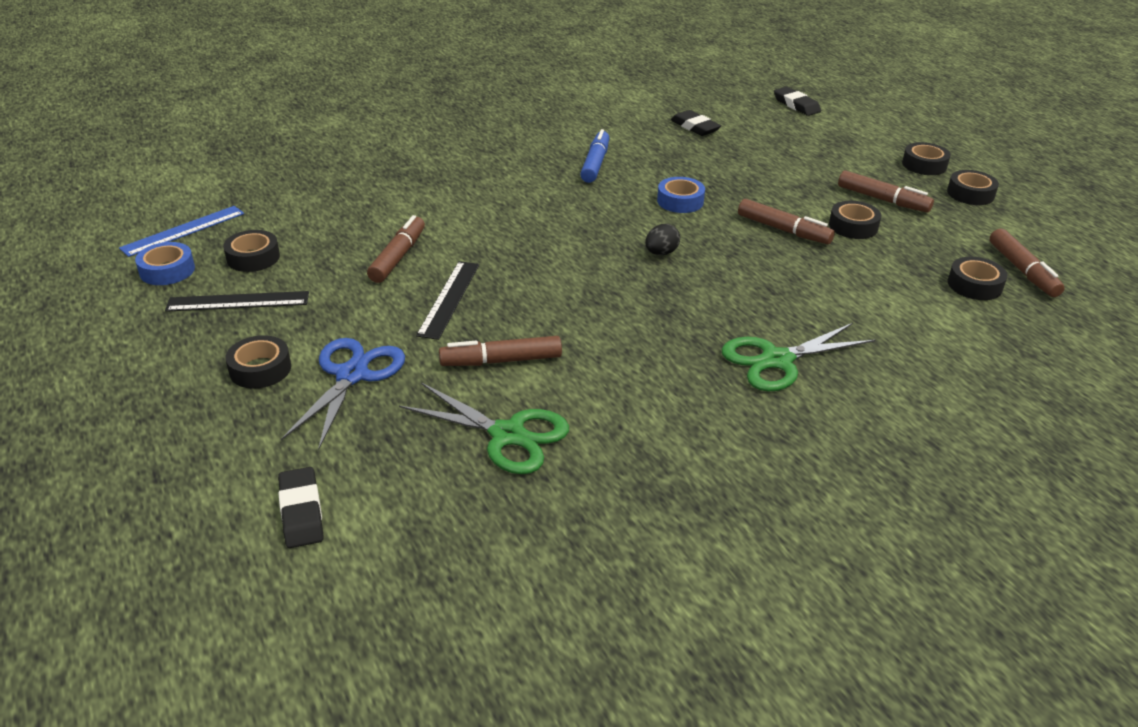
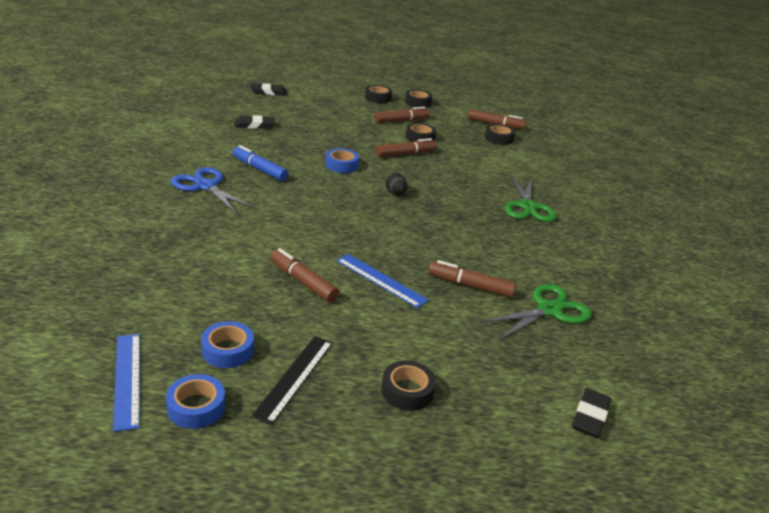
camera: 65 degrees left, 5 degrees down
black tape [223,230,280,272] -> blue tape [201,321,254,368]
black eraser [278,467,324,548] -> black eraser turned 75 degrees counterclockwise [572,388,611,438]
blue scissors [281,338,405,450] -> blue scissors moved to [171,167,256,214]
black ruler [416,261,479,340] -> blue ruler [336,254,429,308]
brown marker [439,336,562,366] -> brown marker turned 90 degrees clockwise [429,260,516,298]

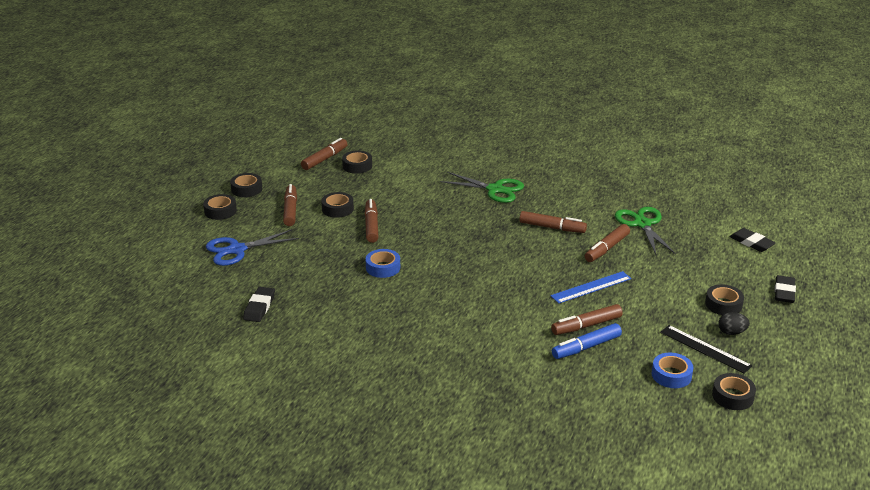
camera: 65 degrees left, 0 degrees up
blue ruler [113,334,140,432] -> none
blue tape [166,374,225,429] -> black tape [712,373,756,410]
blue scissors [171,167,256,214] -> blue scissors moved to [206,229,299,266]
blue marker [232,145,289,181] -> blue marker moved to [552,323,622,359]
black eraser [251,83,287,96] -> black eraser moved to [775,275,796,303]
black egg [385,173,407,195] -> black egg moved to [718,312,750,335]
none -> brown marker [519,211,587,233]

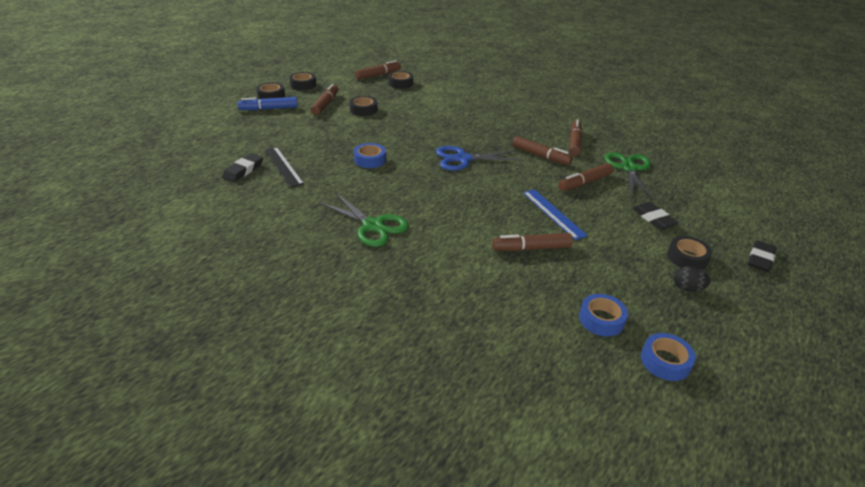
camera: 15 degrees right, 5 degrees up
blue scissors [206,229,299,266] -> blue scissors moved to [436,146,522,171]
brown marker [365,199,378,243] -> brown marker moved to [569,119,582,156]
green scissors [440,172,524,203] -> green scissors moved to [319,192,409,247]
blue ruler [550,271,632,304] -> blue ruler turned 75 degrees clockwise [523,189,588,240]
blue marker [552,323,622,359] -> blue marker moved to [238,97,297,110]
black ruler [660,325,753,374] -> black ruler moved to [264,147,304,188]
black tape [712,373,756,410] -> blue tape [641,333,696,381]
black eraser [730,228,776,252] -> black eraser moved to [632,202,679,230]

